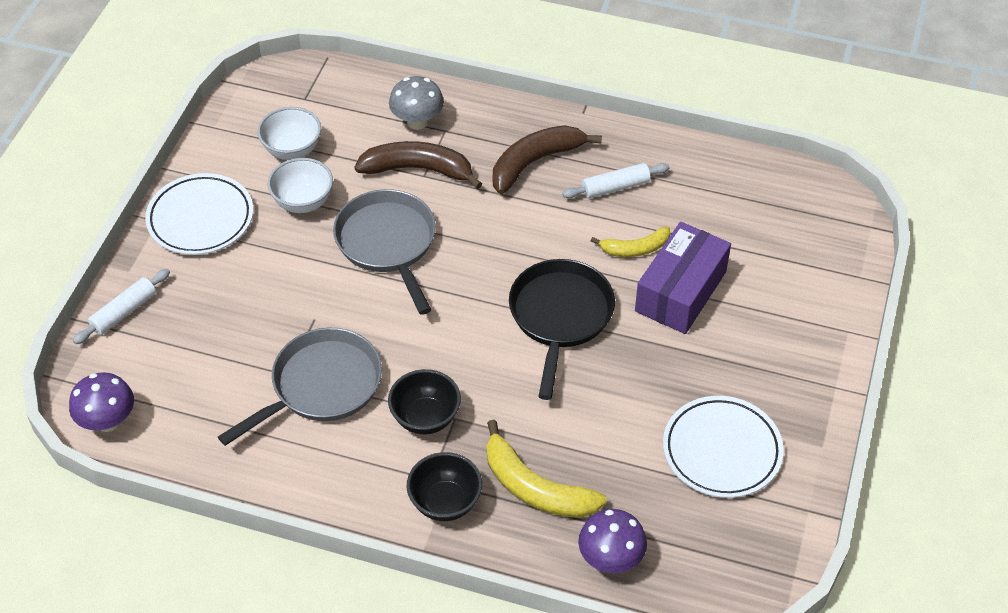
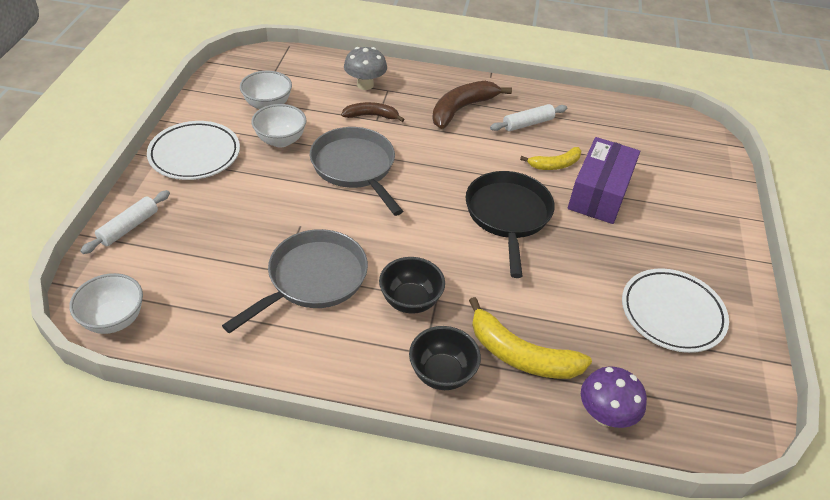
camera: 10 degrees left, 5 degrees down
purple mushroom [69,372,134,432] -> white bowl [69,273,143,334]
brown banana [354,141,482,189] -> brown banana [341,102,405,122], size x0.61

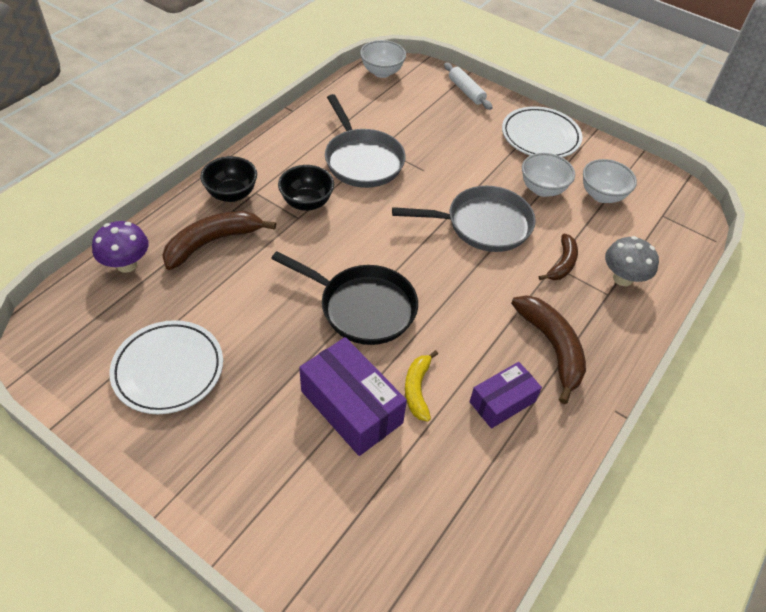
camera: 115 degrees right, 5 degrees up
yellow banana [469,297,592,379] -> brown banana [162,211,276,270]
white rolling pin [490,104,567,131] -> purple box [470,362,542,429]

